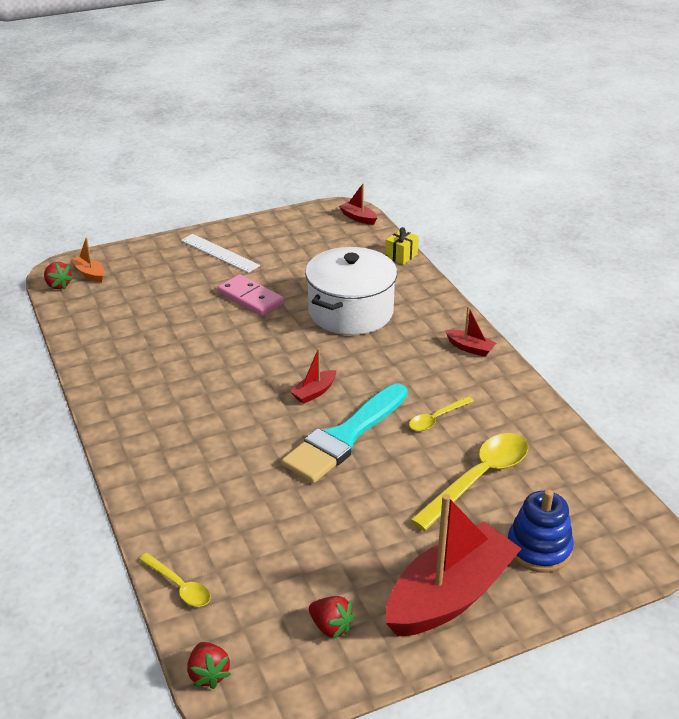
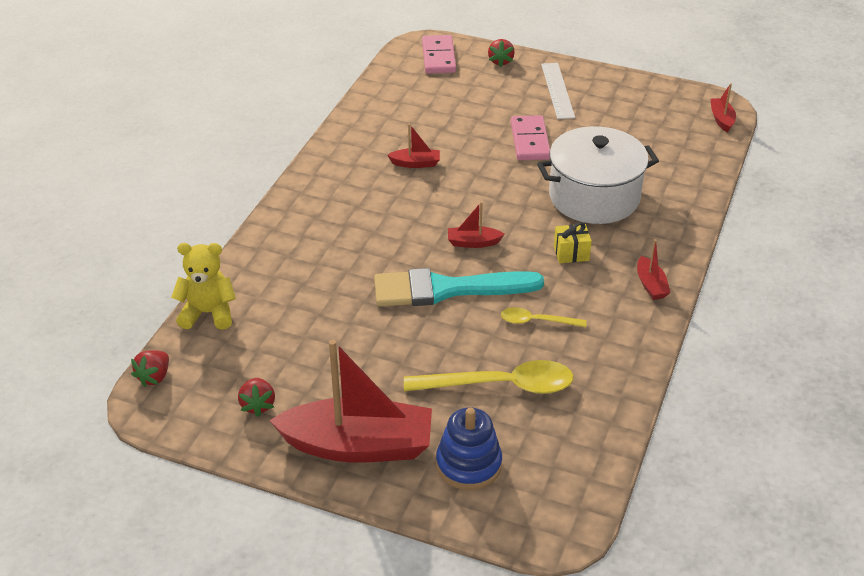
camera: 45 degrees right, 5 degrees up
red strawberry [44,262,74,290] -> red strawberry moved to [488,39,515,67]
orange boat [71,238,104,282] -> pink domino [422,35,456,74]
yellow spoon [139,553,211,607] -> yellow teddy bear [171,243,236,330]
yellow gift [385,227,419,265] -> yellow gift moved to [554,222,592,263]
none -> red boat [387,124,440,168]

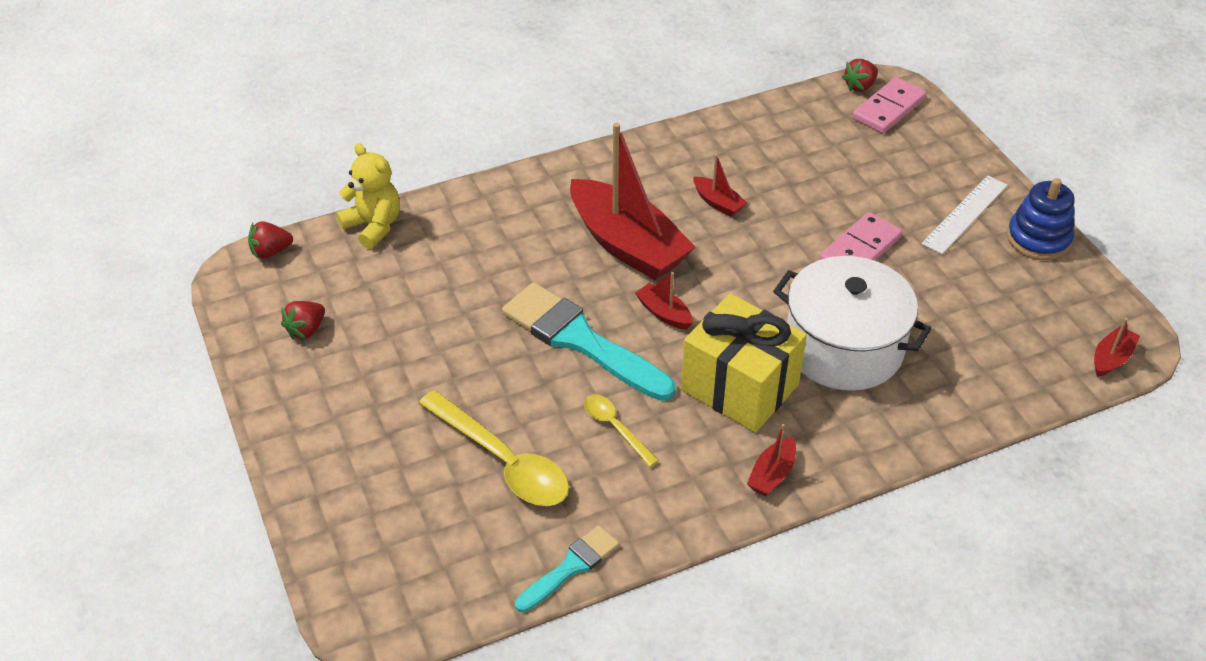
camera: 45 degrees right, 5 degrees up
red boat [269,340,432,463] -> red boat moved to [570,123,695,280]
blue stacking toy [436,408,502,490] -> blue stacking toy moved to [1007,178,1075,260]
red strawberry [488,39,515,67] -> red strawberry moved to [842,59,878,92]
yellow gift [554,222,592,263] -> yellow gift [681,294,807,432], size x2.30
none -> turquoise brush [515,525,619,612]

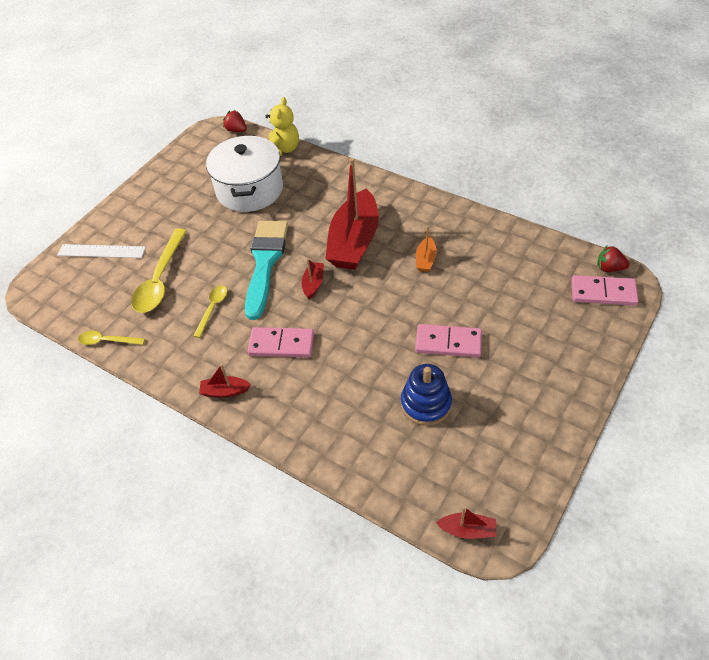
camera: 60 degrees right, 5 degrees up
red strawberry [281,301,325,340] -> none
turquoise brush [515,525,619,612] -> yellow spoon [78,331,145,345]
yellow gift [681,294,807,432] -> pink domino [247,327,314,357]
red boat [693,154,747,217] -> orange boat [416,226,437,272]
white pot [773,256,931,391] -> white pot moved to [206,135,283,212]
white ruler [922,175,1007,254] -> white ruler moved to [57,244,146,258]
blue stacking toy [1007,178,1075,260] -> blue stacking toy moved to [401,364,452,426]

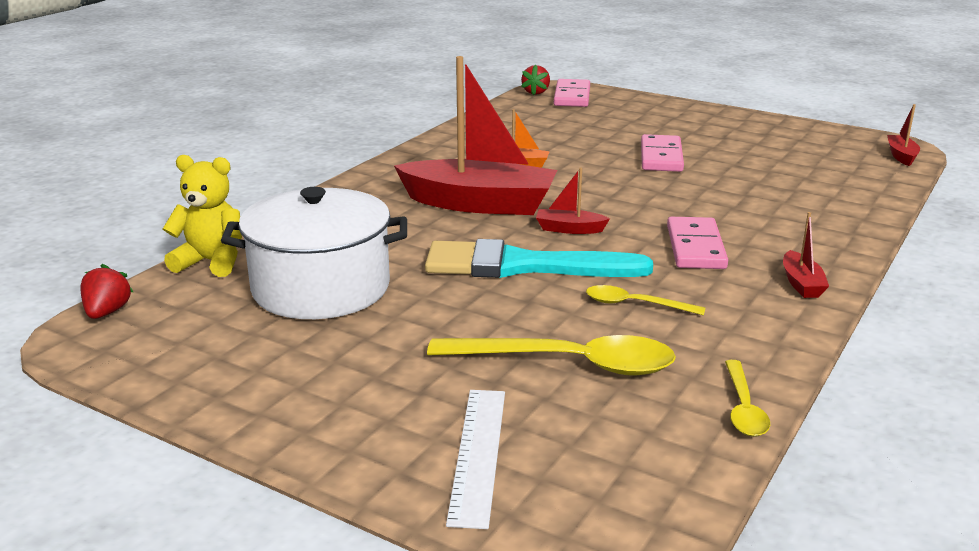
camera: 95 degrees left, 25 degrees down
red strawberry [223,110,247,132] -> red strawberry turned 150 degrees clockwise [80,264,133,319]
blue stacking toy [401,364,452,426] -> none

